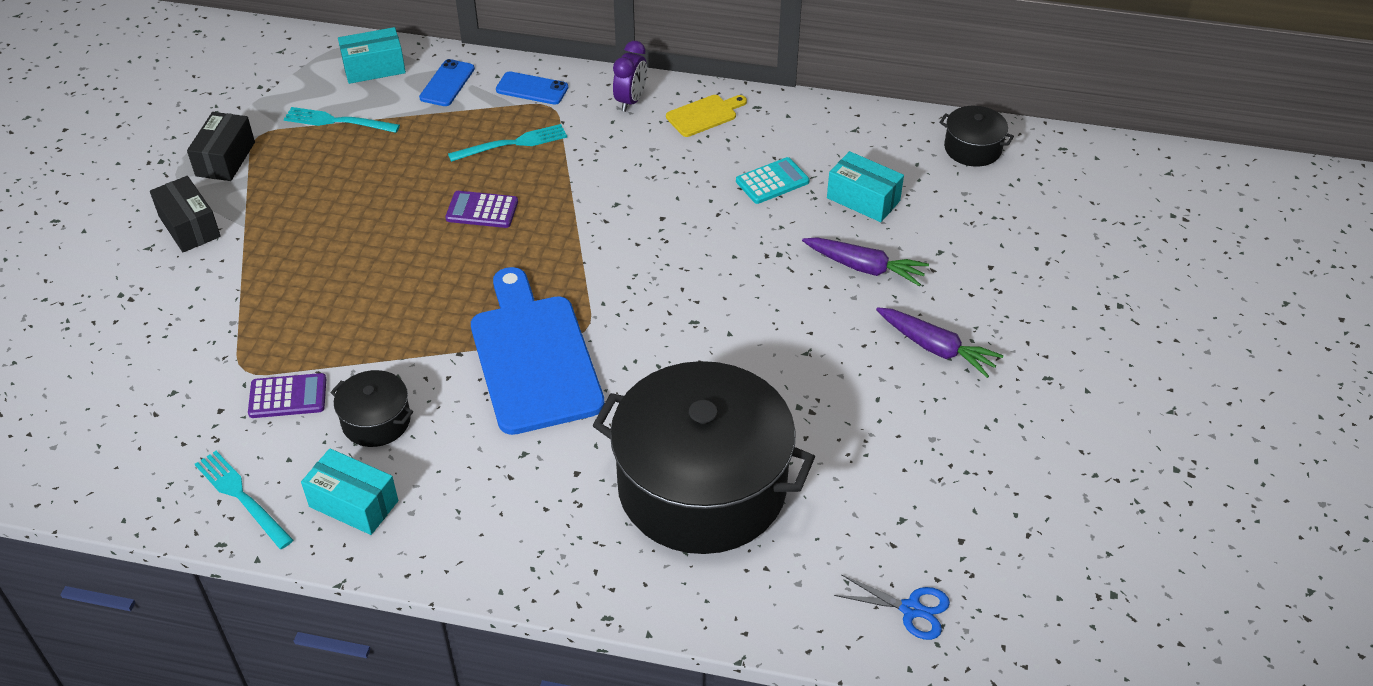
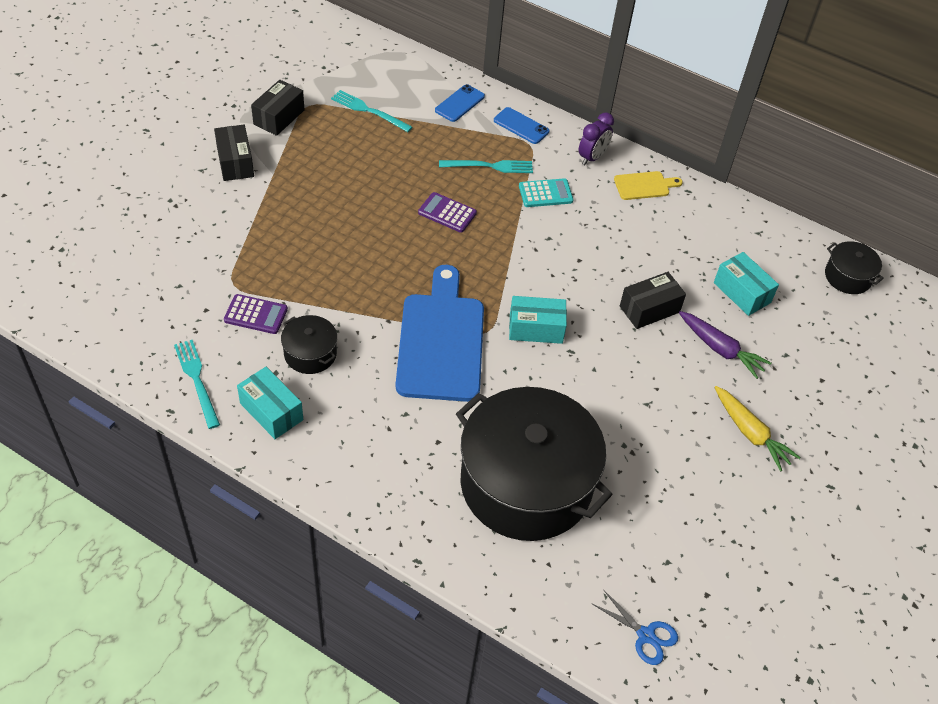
camera: 15 degrees right, 5 degrees up
turquoise box [338,27,406,84] -> turquoise box moved to [509,296,567,344]
turquoise calculator [736,157,810,204] -> turquoise calculator moved to [519,178,574,207]
purple carrot [876,307,1003,378] -> yellow carrot [714,386,801,471]
none -> black box [620,272,686,329]

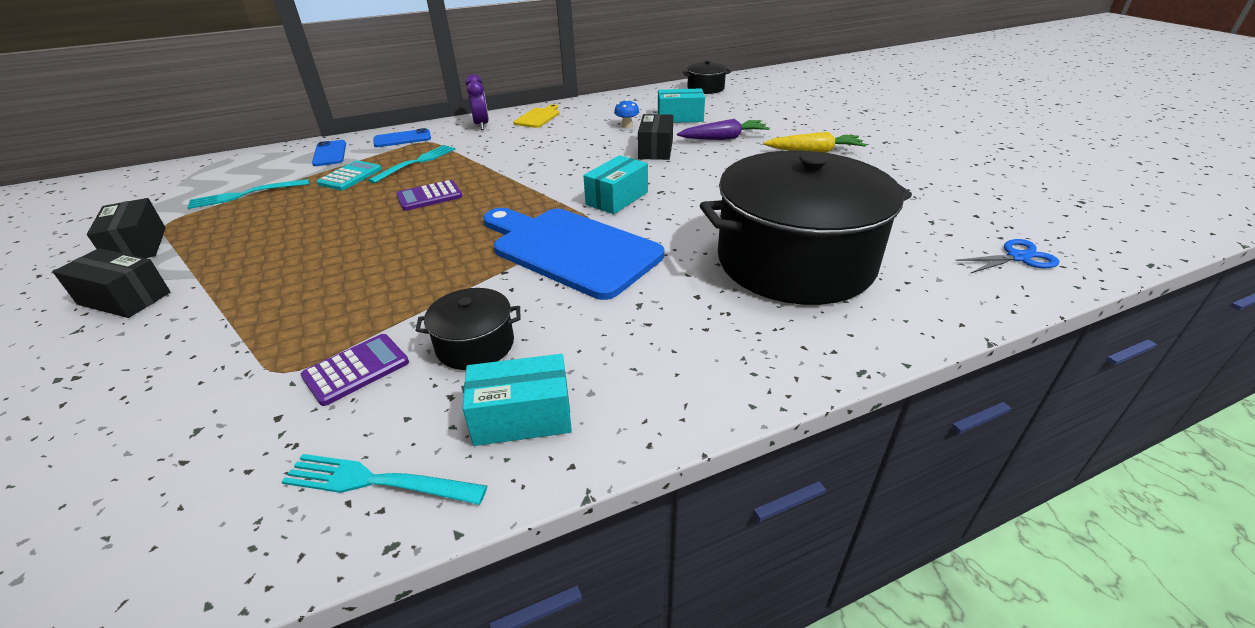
camera: 50 degrees left, 15 degrees down
turquoise calculator [519,178,574,207] -> turquoise calculator moved to [316,160,382,190]
none -> blue mushroom [614,99,639,128]

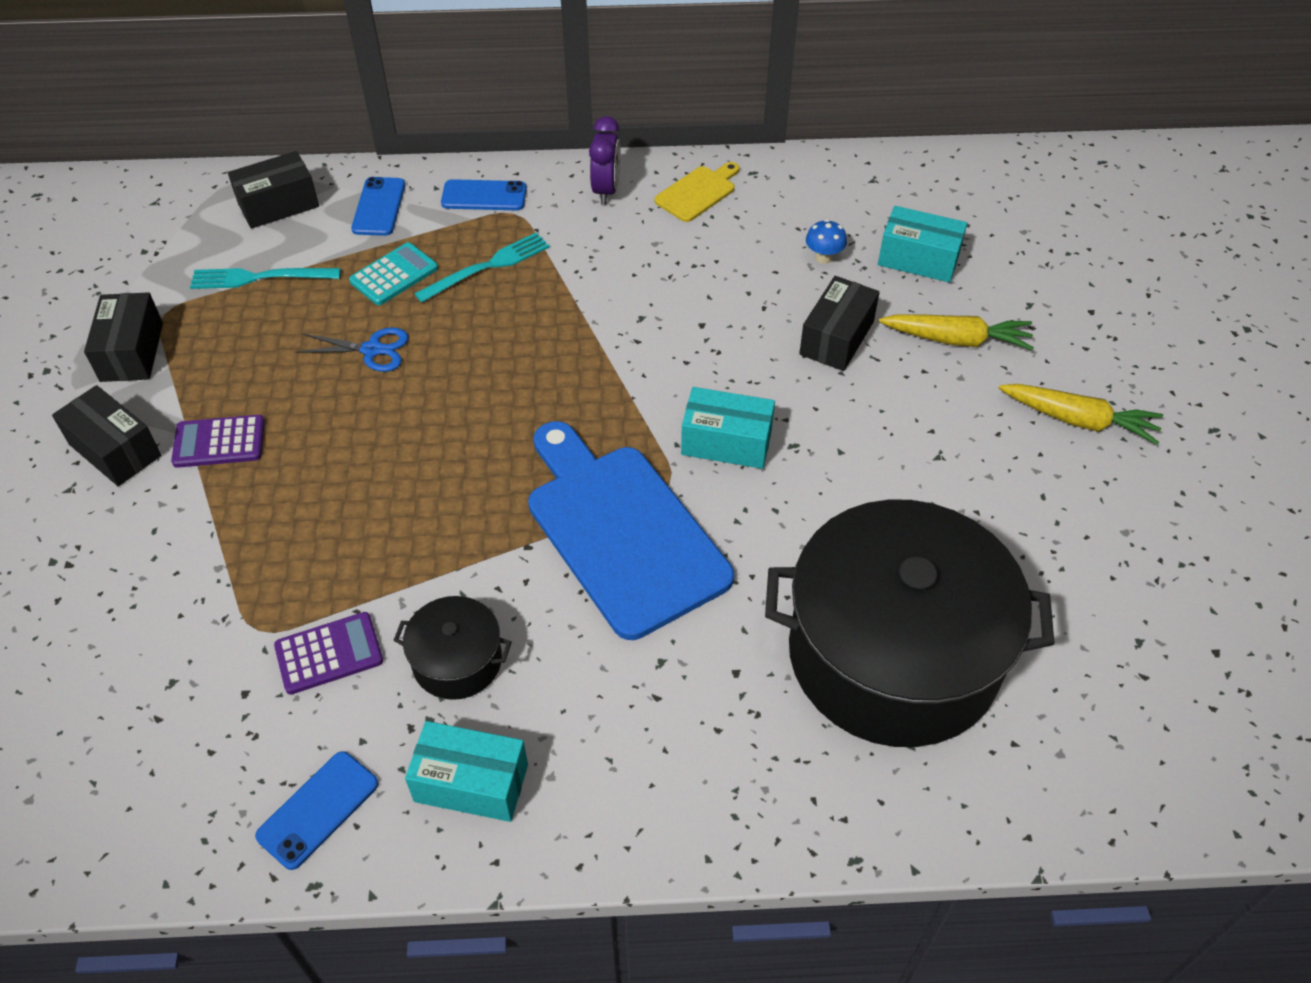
camera: 20 degrees right, 15 degrees up
turquoise fork [282,454,487,505] -> blue phone [255,751,378,870]
purple calculator [396,180,462,211] -> purple calculator moved to [171,415,265,468]
turquoise box [583,155,648,214] -> turquoise box turned 45 degrees clockwise [681,387,775,469]
purple carrot [677,119,770,140] -> yellow carrot [879,314,1034,350]
black pot [683,60,731,94] -> none
blue scissors [955,239,1059,274] -> blue scissors moved to [296,328,409,372]
none -> black box [228,151,319,229]

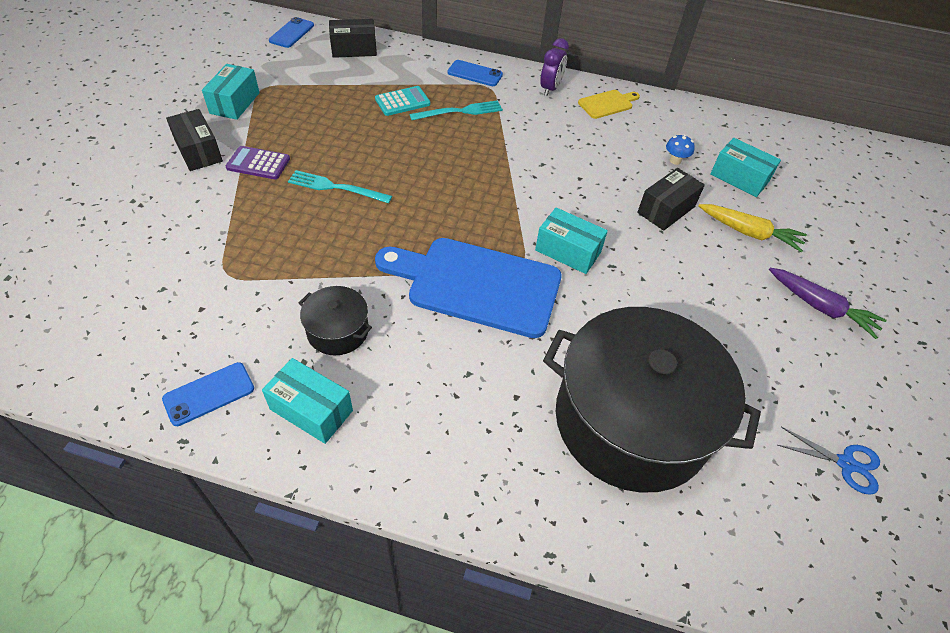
camera: 15 degrees right, 0 degrees up
black box [84,292,163,382] -> turquoise box [202,64,260,120]
turquoise fork [190,268,341,289] -> turquoise fork moved to [288,170,392,203]
purple calculator [274,612,383,695] -> none
blue scissors [296,328,409,372] -> blue scissors moved to [778,427,880,495]
blue phone [351,177,405,236] -> blue phone moved to [269,17,314,48]
blue cutting board [528,421,734,640] -> blue cutting board turned 60 degrees counterclockwise [375,238,562,338]
yellow carrot [999,384,1163,445] -> purple carrot [769,268,887,339]

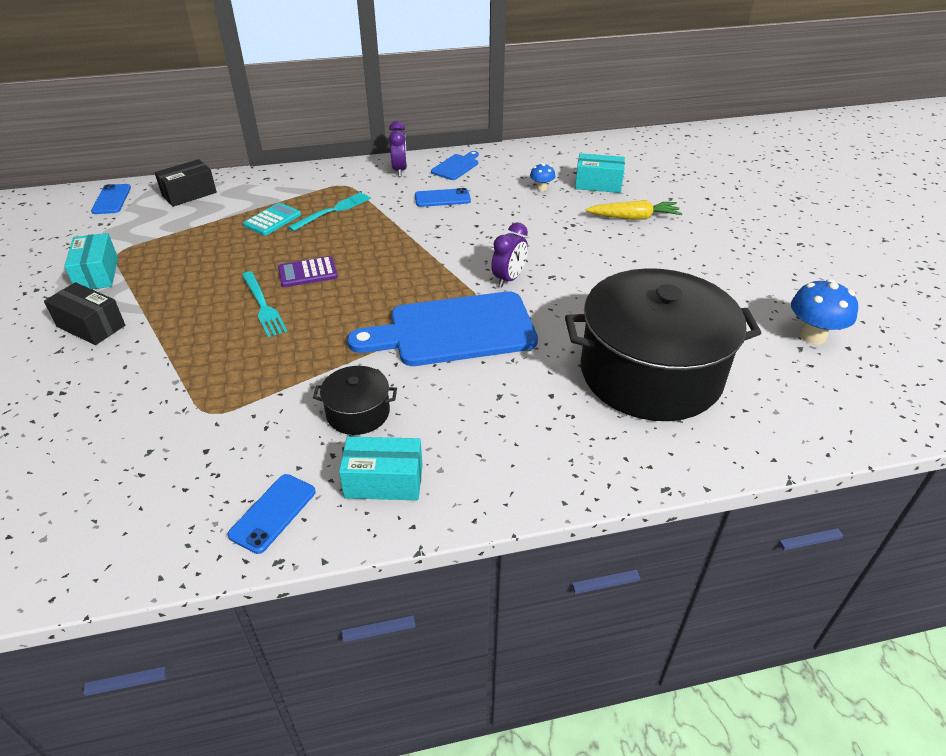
camera: 25 degrees left, 10 degrees down
purple calculator [226,146,290,179] -> purple calculator moved to [278,256,338,287]
turquoise fork [288,170,392,203] -> turquoise fork turned 105 degrees counterclockwise [242,271,288,337]
blue phone [448,60,503,86] -> blue phone moved to [415,188,471,207]
turquoise box [535,207,608,274] -> purple clock [491,222,528,287]
yellow cutting board [578,90,640,119] -> blue cutting board [431,151,479,180]
black box [637,168,705,231] -> none
purple carrot [769,268,887,339] -> none
blue scissors [778,427,880,495] -> blue mushroom [791,279,858,345]

